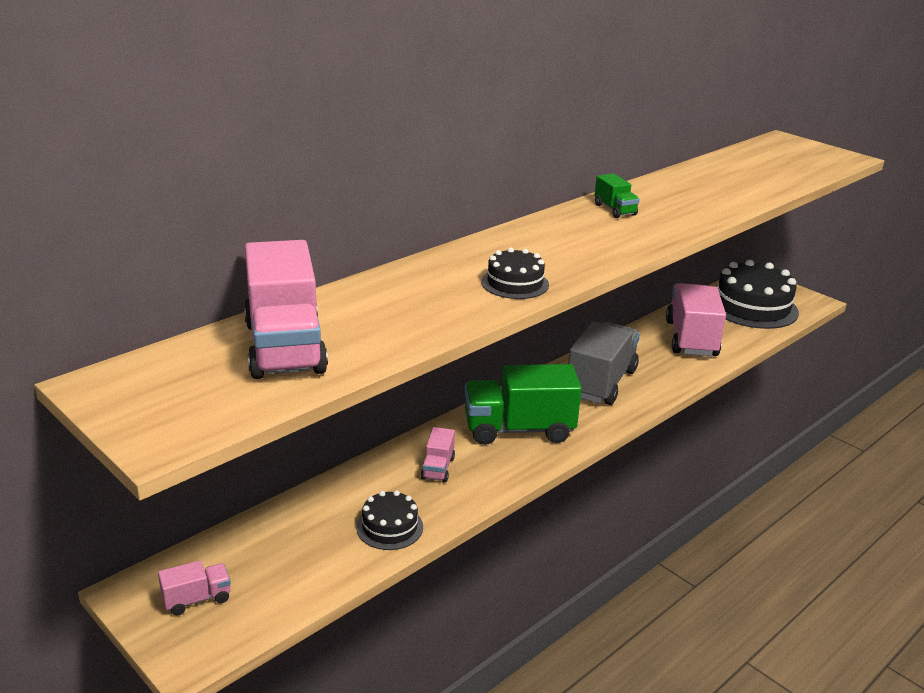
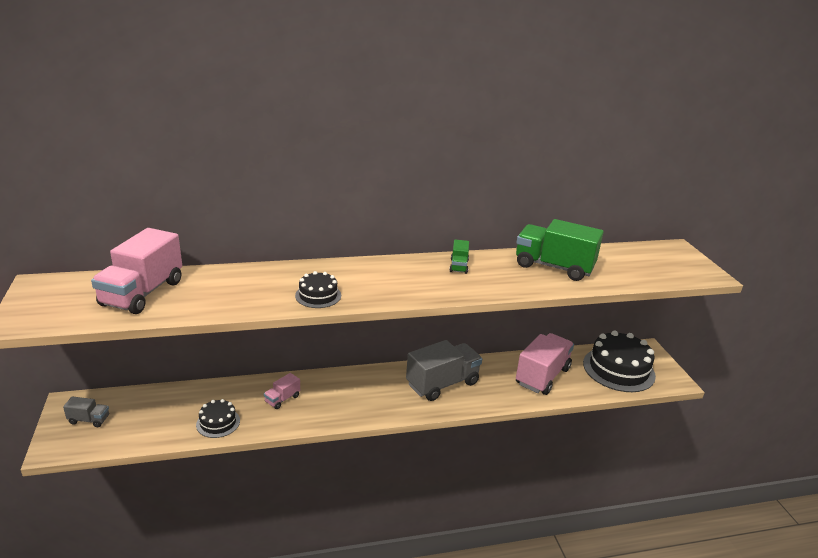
camera: 30 degrees right, 0 degrees up
pink truck [158,560,231,615] -> grey truck [63,397,109,427]
green truck [465,364,582,445] -> green truck moved to [516,219,604,281]

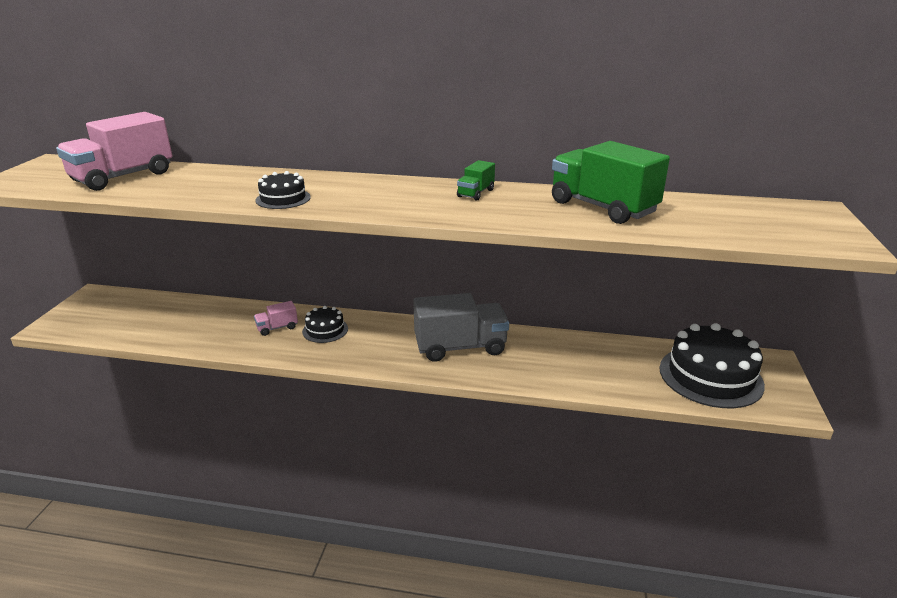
camera: 25 degrees right, 0 degrees up
grey truck [63,397,109,427] -> none
black cake [196,399,240,438] -> black cake moved to [302,306,348,343]
pink truck [516,333,574,395] -> none

